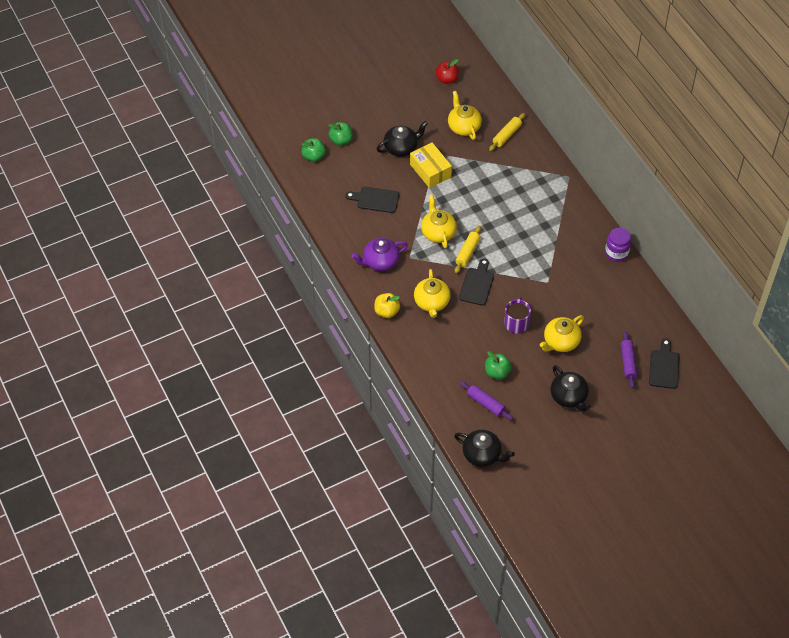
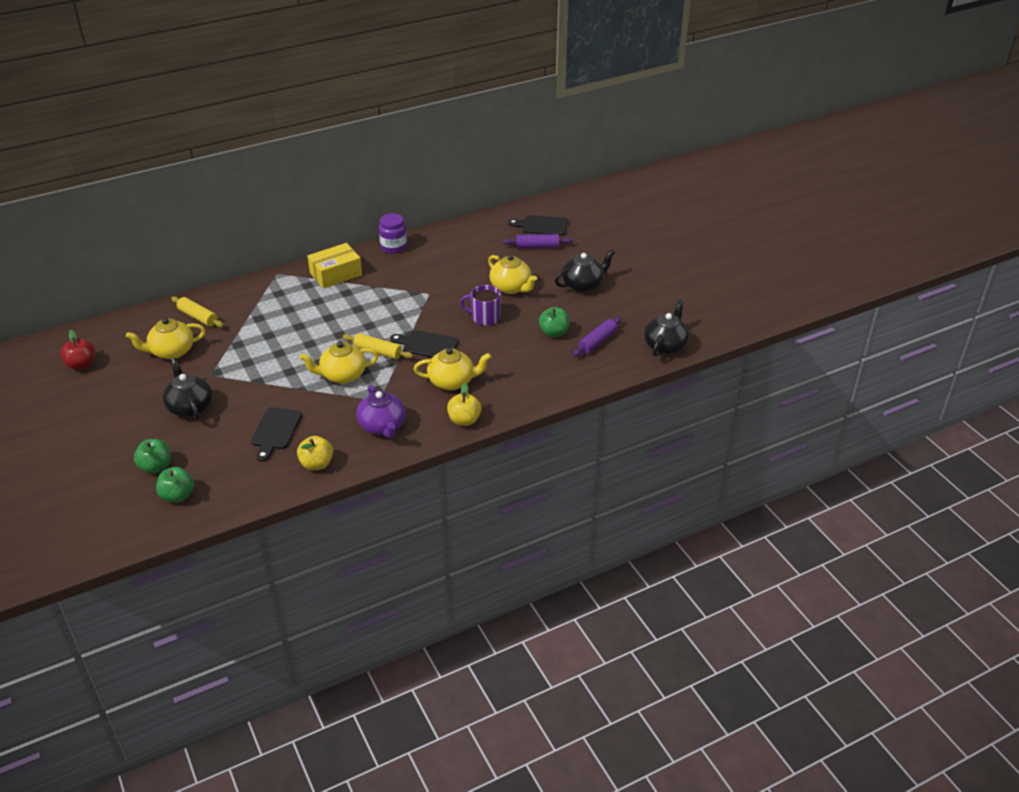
camera: 90 degrees left, 15 degrees down
yellow box [410,143,452,188] -> yellow box moved to [308,243,362,289]
none -> yellow apple [297,436,333,470]

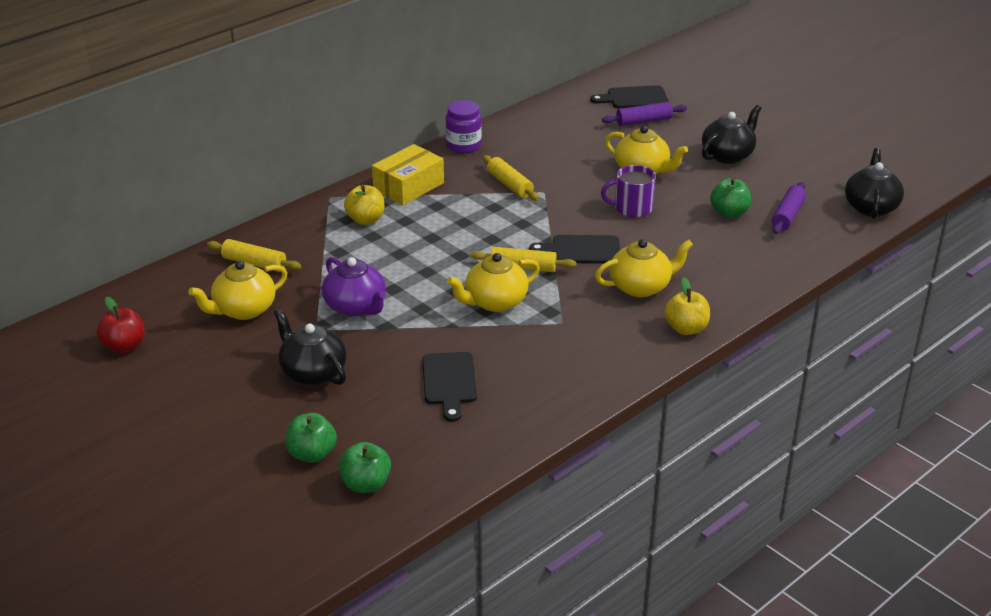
camera: 15 degrees left, 5 degrees down
yellow apple [297,436,333,470] -> yellow apple moved to [344,185,385,225]
purple teapot [356,385,406,438] -> purple teapot moved to [322,257,386,317]
none -> yellow rolling pin [482,155,539,201]

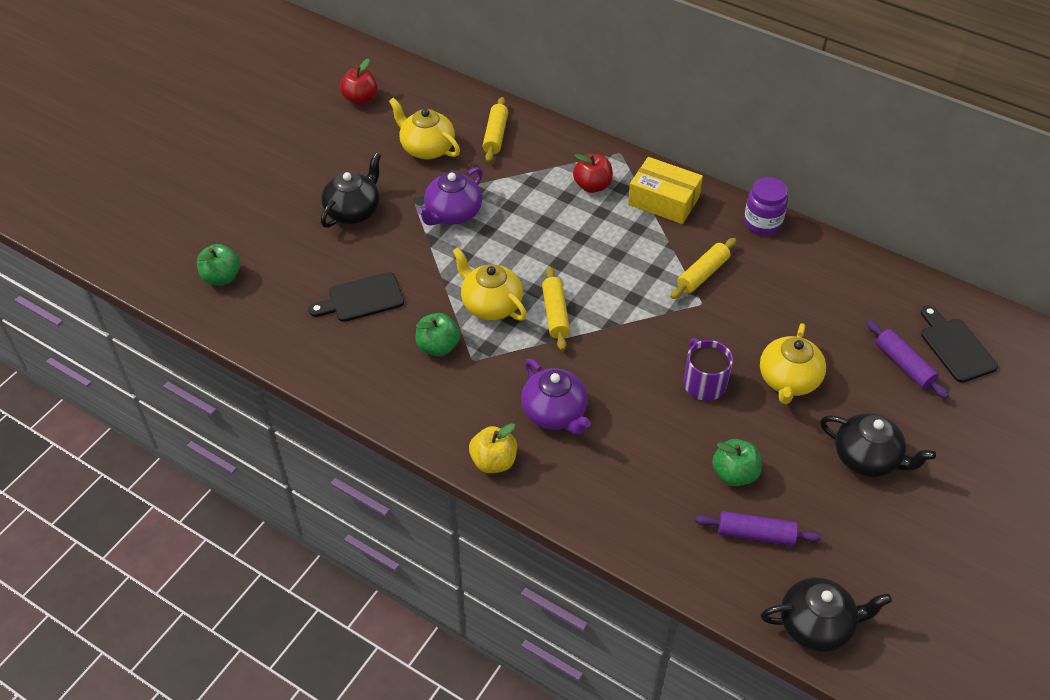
camera: 75 degrees right, 15 degrees up
green apple [285,413,337,463] -> green apple moved to [415,313,460,356]
yellow apple [344,185,385,225] -> red apple [573,154,613,193]
black cutting board [529,235,620,264] -> none
yellow teapot [595,239,693,297] -> purple teapot [521,359,591,435]

